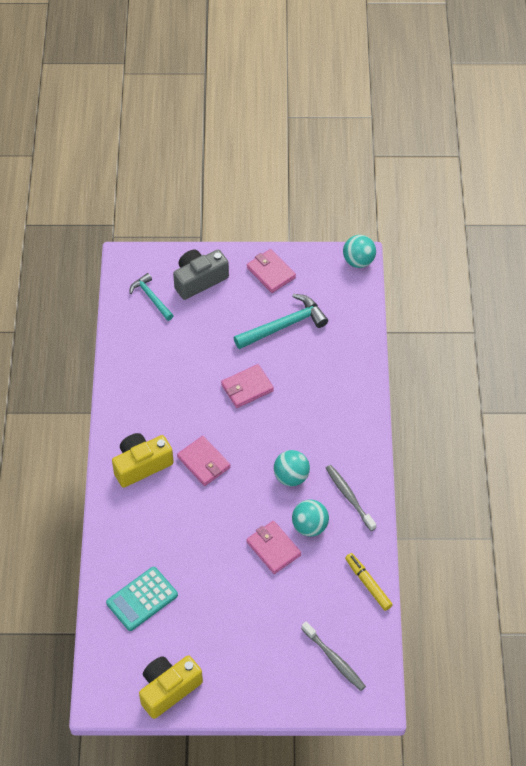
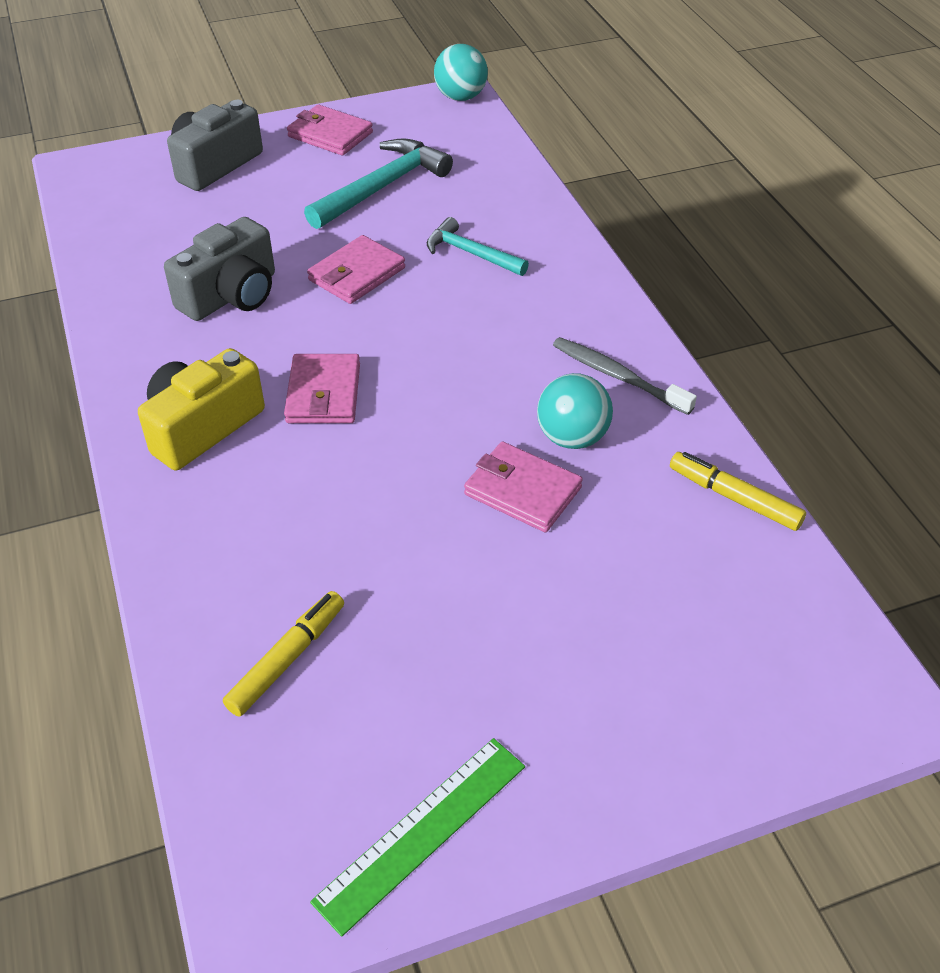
camera: 20 degrees left, 10 degrees down
turquoise calculator [106,567,178,631] -> yellow marker [223,591,344,717]
turquoise hammer [130,273,174,321] -> turquoise hammer moved to [427,217,529,276]
yellow camera [139,655,203,719] -> green ruler [310,738,525,937]
pink wallet [177,436,230,486] -> pink wallet turned 60 degrees clockwise [284,354,360,423]
turquoise ball [274,450,310,486] -> none
grey toothbrush [301,621,366,691] -> none
none -> grey camera [164,217,275,321]

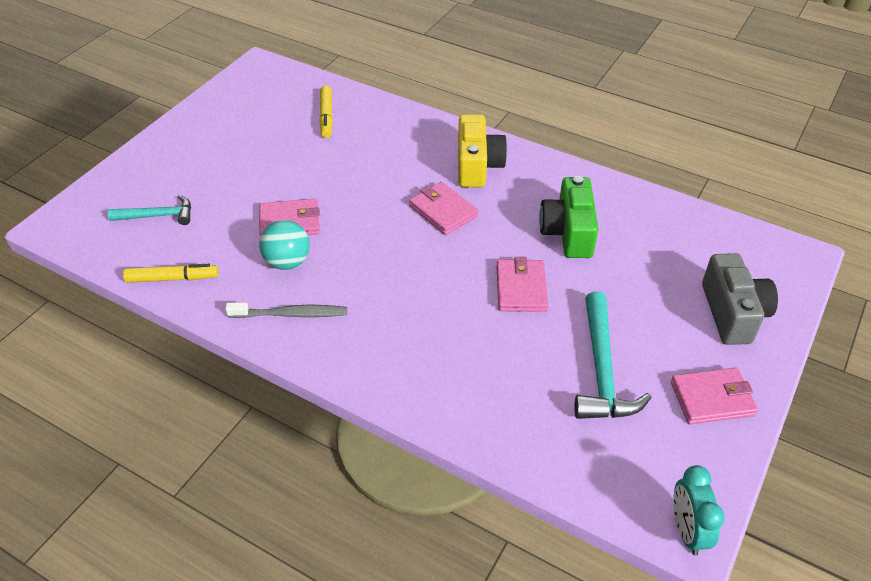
camera: 140 degrees right, 0 degrees up
grey camera [164,217,275,321] -> green camera [539,176,598,258]
green ruler [310,738,525,937] -> none
turquoise hammer [427,217,529,276] -> turquoise hammer moved to [108,195,191,225]
turquoise ball [434,44,488,101] -> turquoise clock [673,465,725,555]

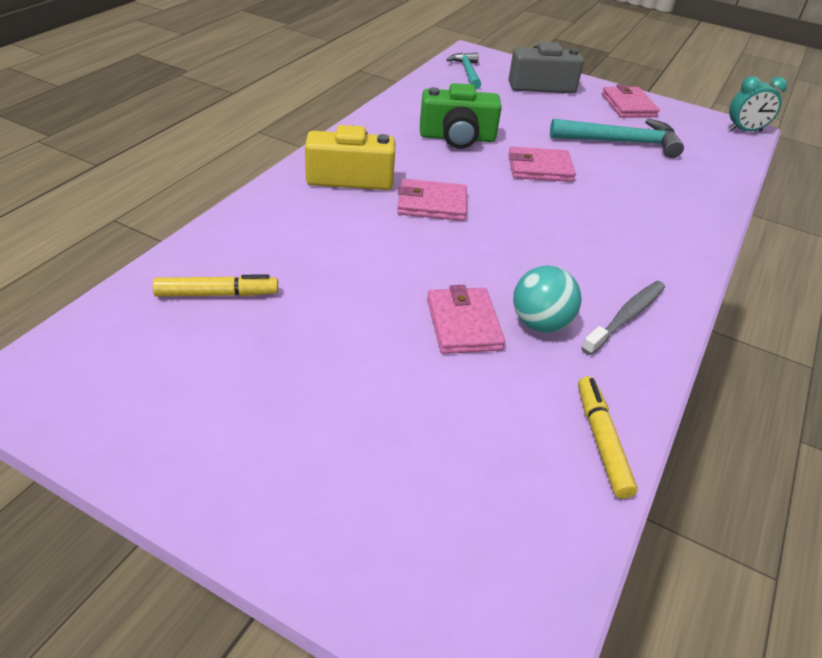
camera: 95 degrees left, 5 degrees down
turquoise hammer [108,195,191,225] -> turquoise hammer moved to [447,53,481,89]
grey toothbrush [225,302,347,318] -> grey toothbrush turned 45 degrees clockwise [581,281,665,355]
pink wallet [409,182,478,235] -> pink wallet turned 45 degrees clockwise [397,179,467,221]

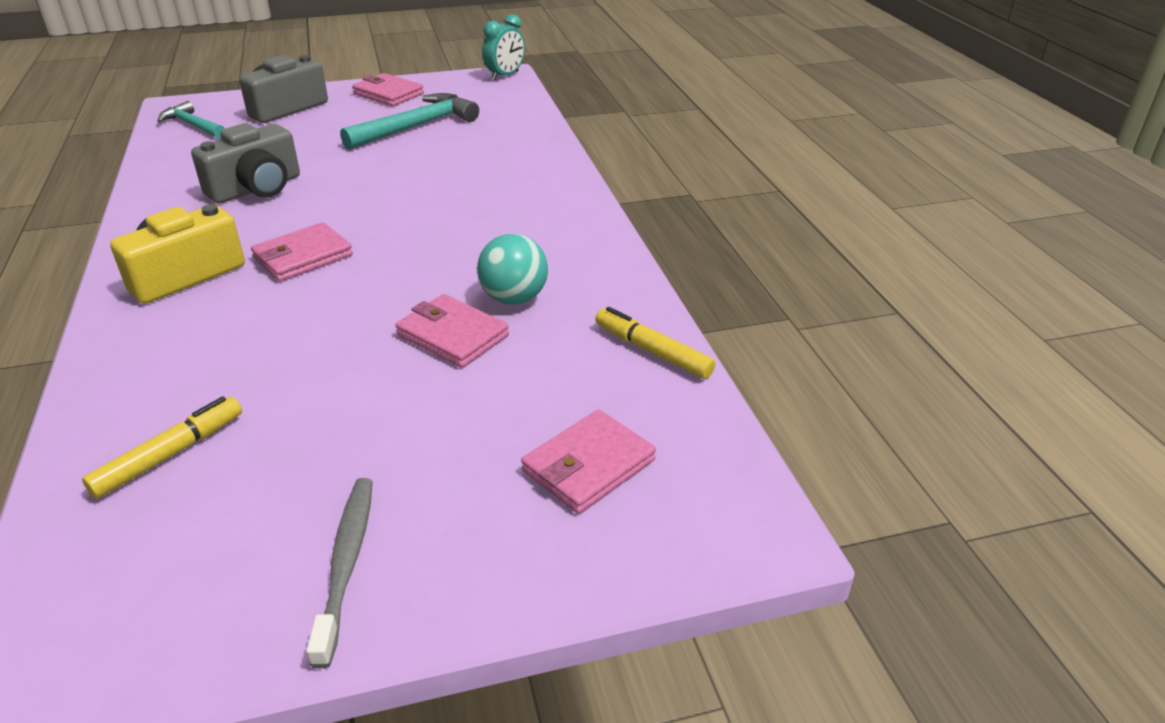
camera: 40 degrees left, 5 degrees down
green camera [420,83,502,149] -> grey camera [191,123,300,203]
pink wallet [508,147,576,182] -> pink wallet moved to [521,409,656,514]
grey toothbrush [581,281,665,355] -> grey toothbrush moved to [306,478,373,668]

